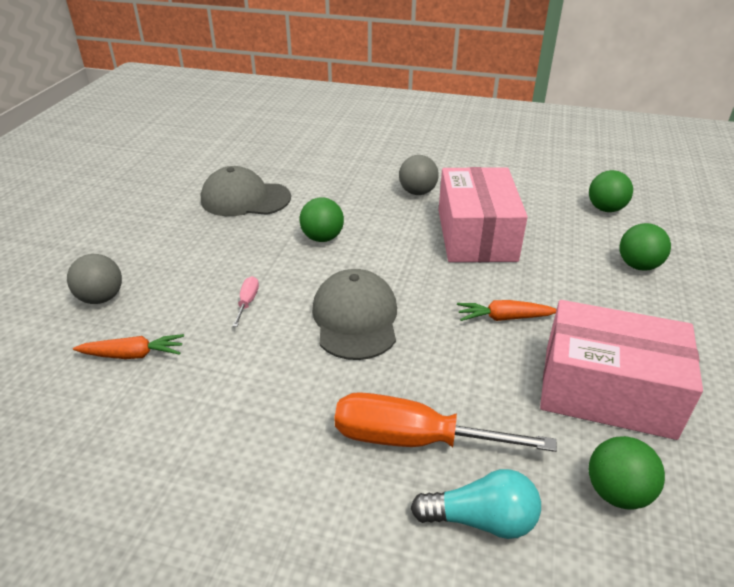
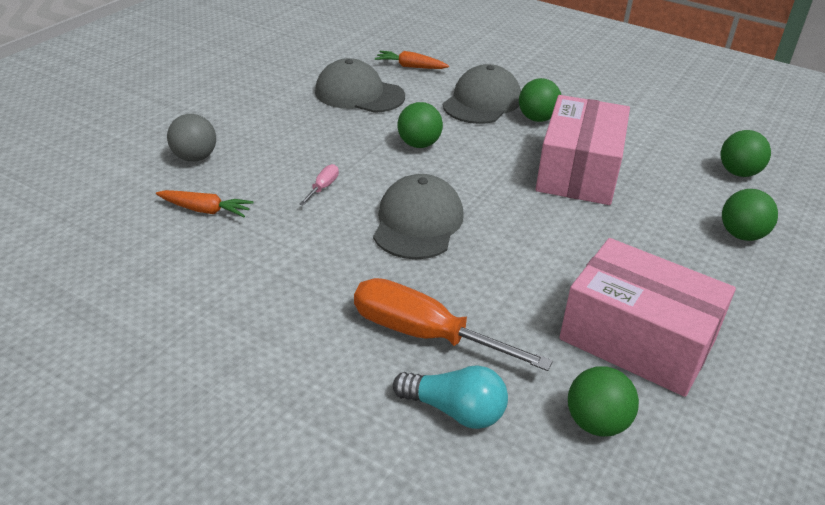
camera: 15 degrees right, 0 degrees up
grey ball [399,155,439,195] -> green ball [519,78,561,122]
orange carrot [457,300,557,321] -> orange carrot moved to [375,51,449,69]
none -> grey cap [443,64,521,124]

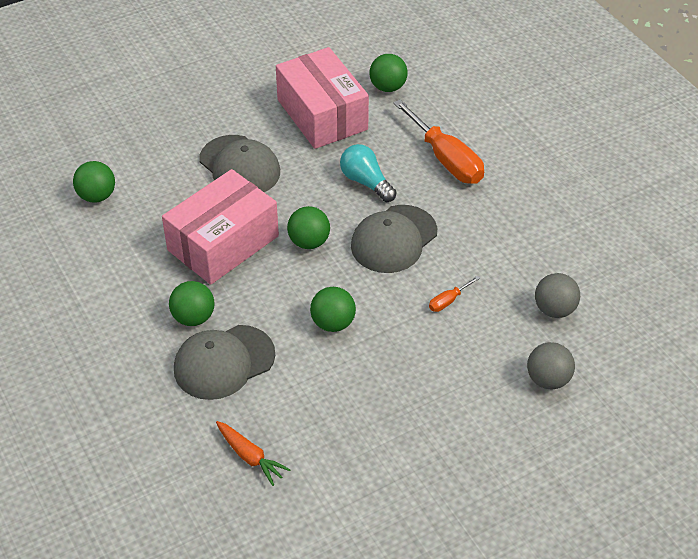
camera: 150 degrees left, 10 degrees up
orange carrot [156,190,254,217] -> grey ball [535,273,580,318]
pink screwdriver [299,164,339,206] -> orange screwdriver [429,276,480,312]
grey cap [315,58,405,113] -> grey cap moved to [199,135,280,192]
turquoise light bulb [393,365,508,429] -> turquoise light bulb moved to [340,144,396,202]
green ball [722,189,778,241] -> green ball moved to [287,206,330,249]

